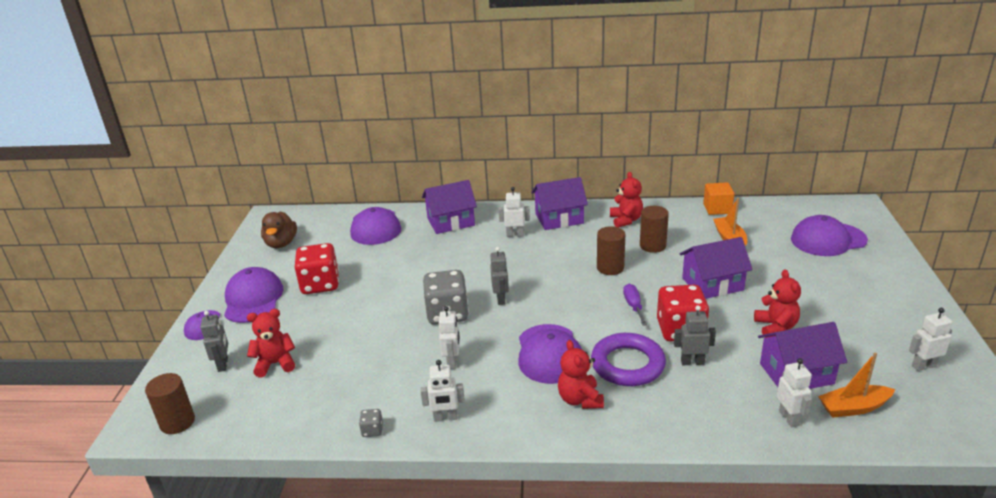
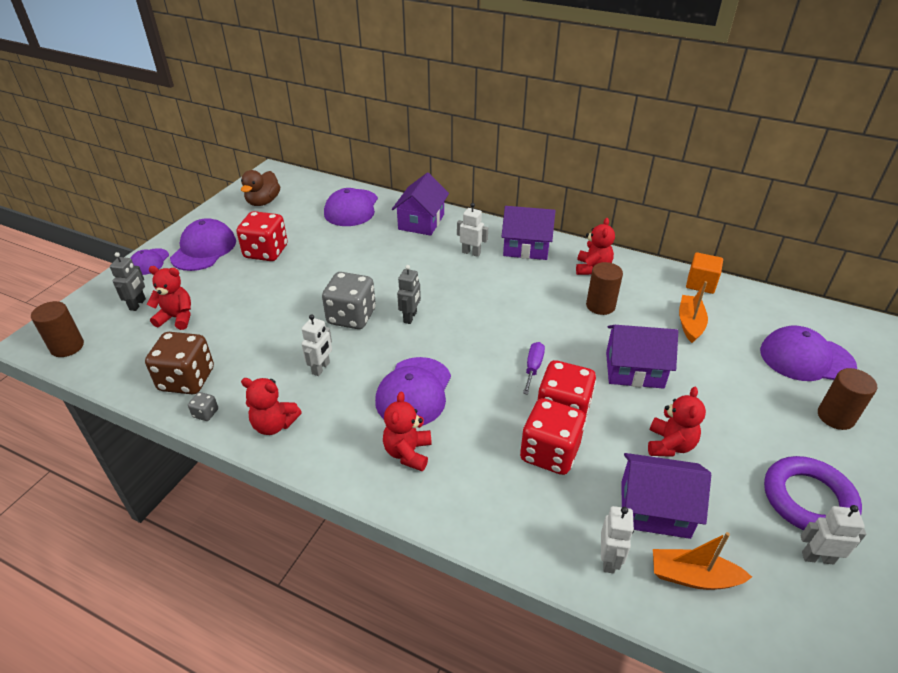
camera: 20 degrees right, 10 degrees up
white robot [420,360,465,422] -> red teddy bear [241,378,302,435]
purple house [422,180,477,234] -> purple house turned 75 degrees counterclockwise [392,172,449,236]
purple ring [591,333,666,386] -> purple ring moved to [764,456,862,530]
brown cylinder [597,226,625,275] -> brown cylinder moved to [818,368,877,430]
grey robot [674,305,716,365] -> red dice [520,398,586,475]
none -> brown dice [145,332,214,394]

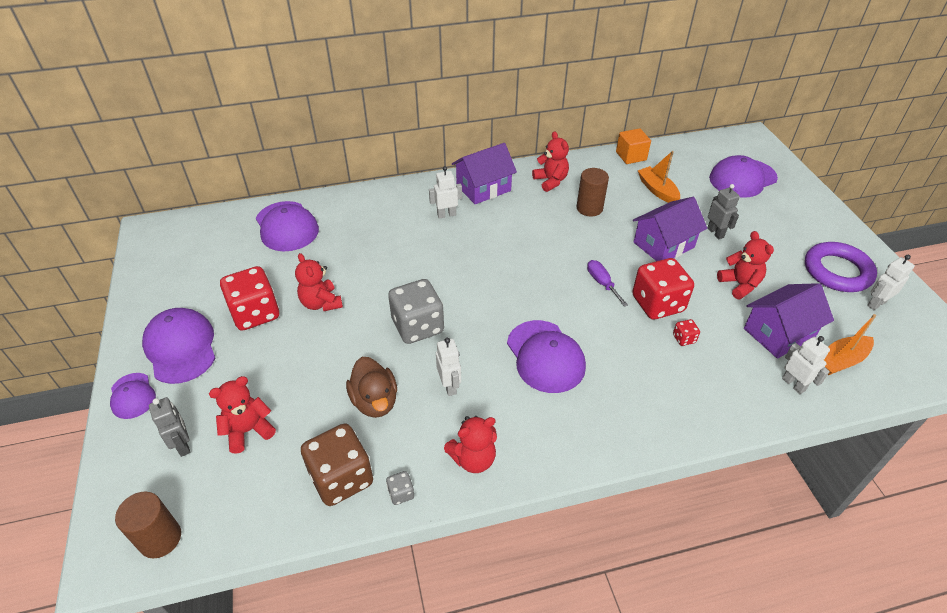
camera: 40 degrees left, 5 degrees up
brown duck [241,170,280,206] -> brown duck moved to [346,357,397,418]
red teddy bear [383,391,432,471] -> red teddy bear moved to [295,253,343,311]
purple house [392,172,449,236] -> none
grey robot [397,265,421,324] -> grey robot moved to [707,184,740,239]
red dice [520,398,586,475] -> red dice [673,319,700,346], size x0.42
brown cylinder [818,368,877,430] -> none

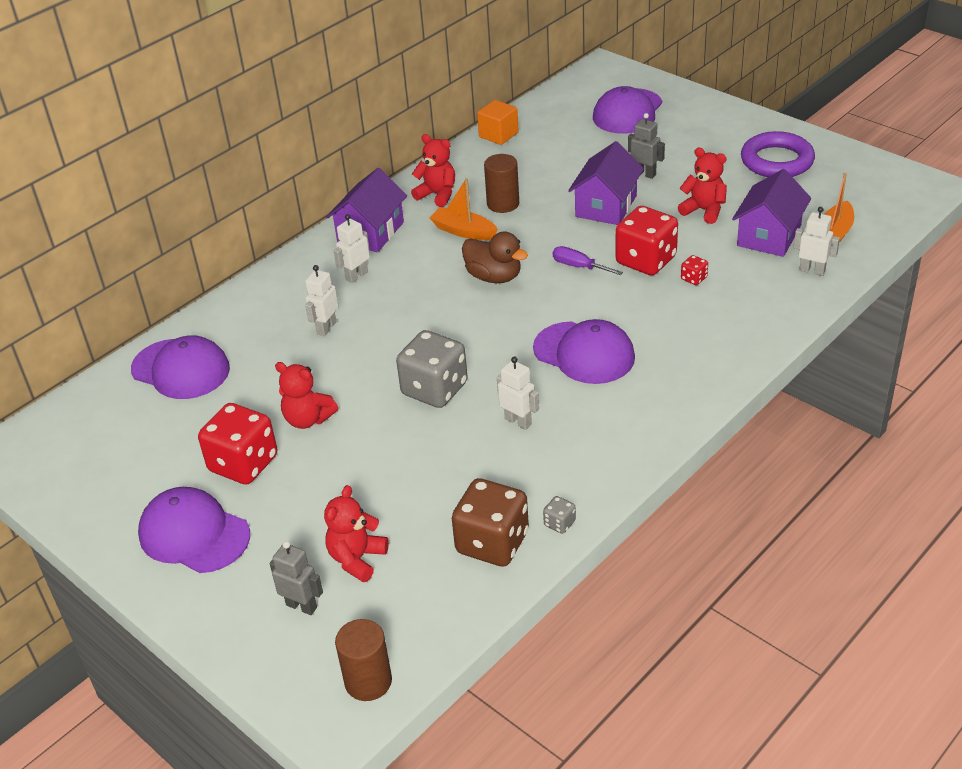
camera: 30 degrees left, 5 degrees down
purple cap [110,373,156,419] -> none
brown duck [346,357,397,418] -> brown duck moved to [462,232,528,283]
red teddy bear [444,416,497,473] -> none
orange boat [638,151,680,203] -> orange boat moved to [430,178,498,240]
white robot [867,255,915,310] -> white robot moved to [305,265,339,336]

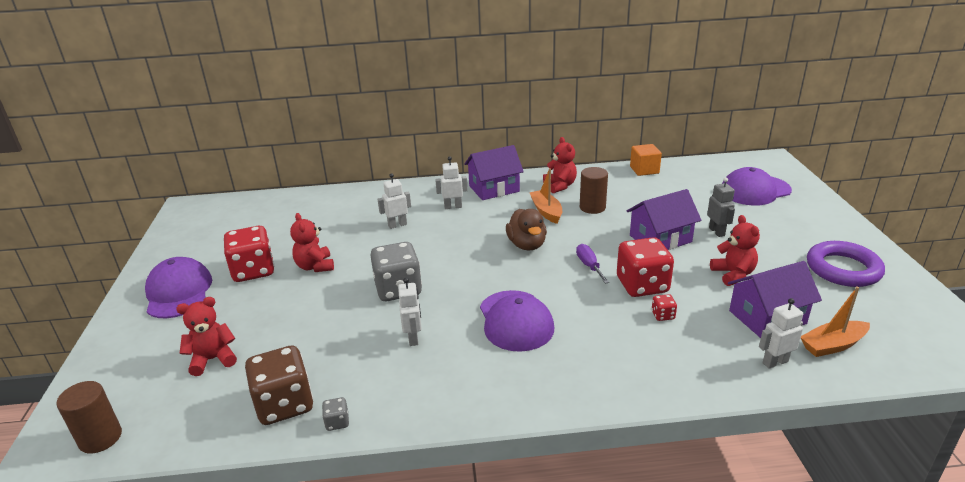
camera: 40 degrees right, 10 degrees down
purple cap [131,335,230,399] -> none
grey robot [270,541,323,615] -> none
white robot [794,207,840,276] -> white robot turned 90 degrees counterclockwise [759,298,803,369]

